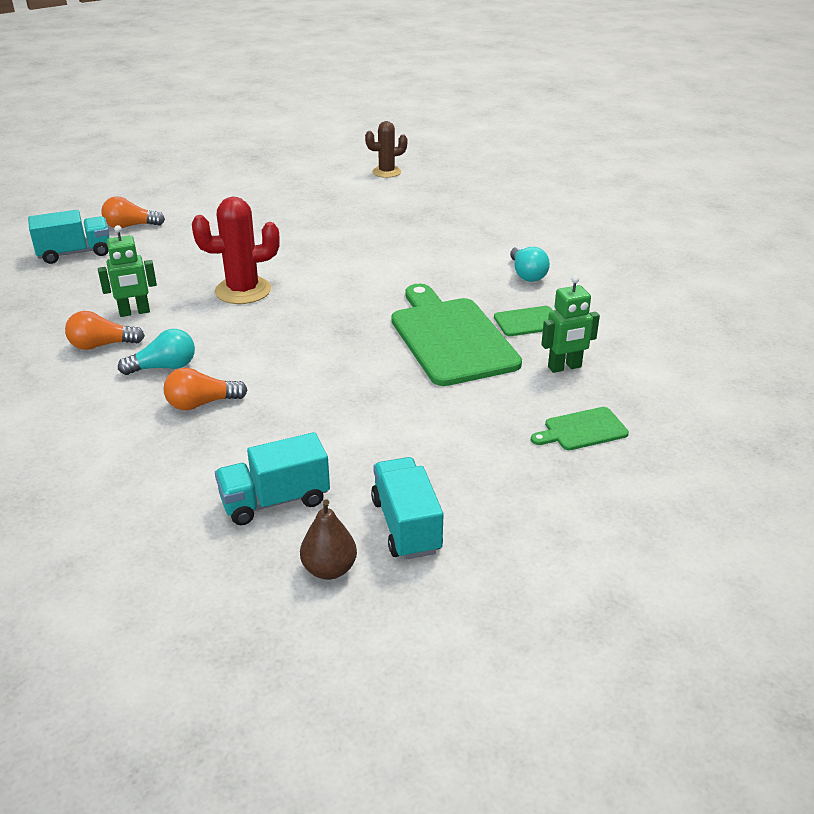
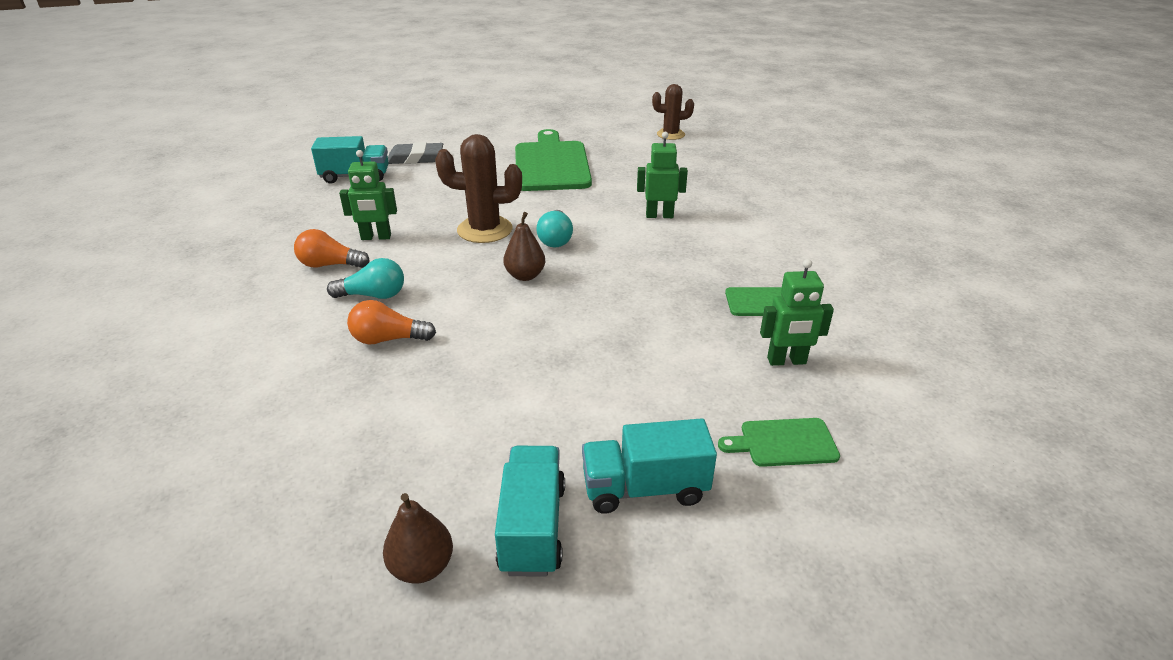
camera: 15 degrees right, 0 degrees up
orange light bulb [101,196,165,228] -> grey eraser [388,142,443,164]
red cactus [192,197,280,304] -> brown cactus [435,134,522,243]
turquoise truck [215,432,330,525] -> turquoise truck moved to [582,418,717,514]
green cutting board [392,284,522,386] -> green cutting board moved to [515,129,592,191]
turquoise light bulb [510,246,550,282] -> turquoise light bulb moved to [536,210,573,248]
none -> brown pear [503,212,545,281]
none -> green robot [637,132,688,218]

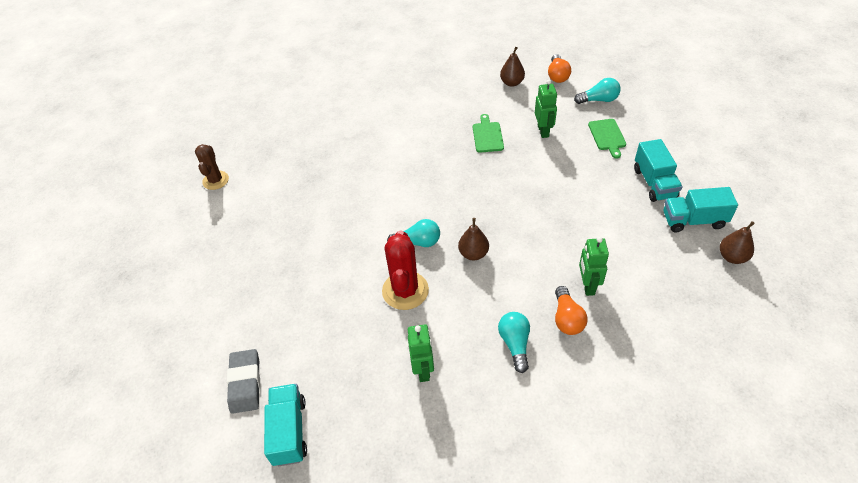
camera: 90 degrees left, 15 degrees up
orange light bulb [294,229,370,268] -> orange light bulb moved to [548,54,571,83]
brown cactus [435,134,522,243] -> red cactus [382,230,429,310]
green cutting board [515,129,592,191] -> none
green robot [637,132,688,218] -> green robot moved to [579,237,609,296]
none -> brown pear [500,47,525,87]
none -> turquoise light bulb [574,78,621,104]

